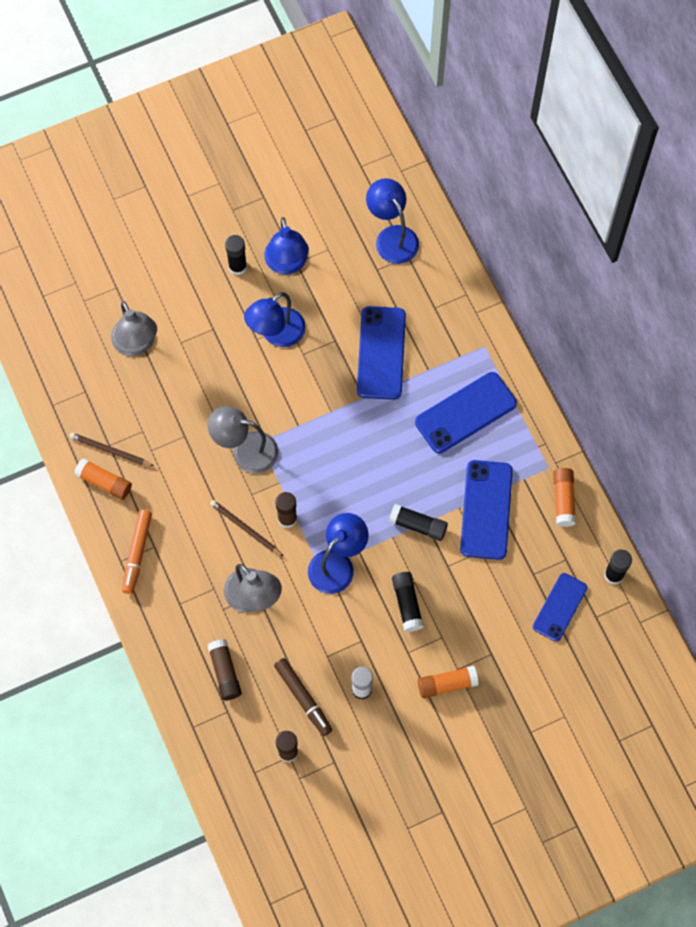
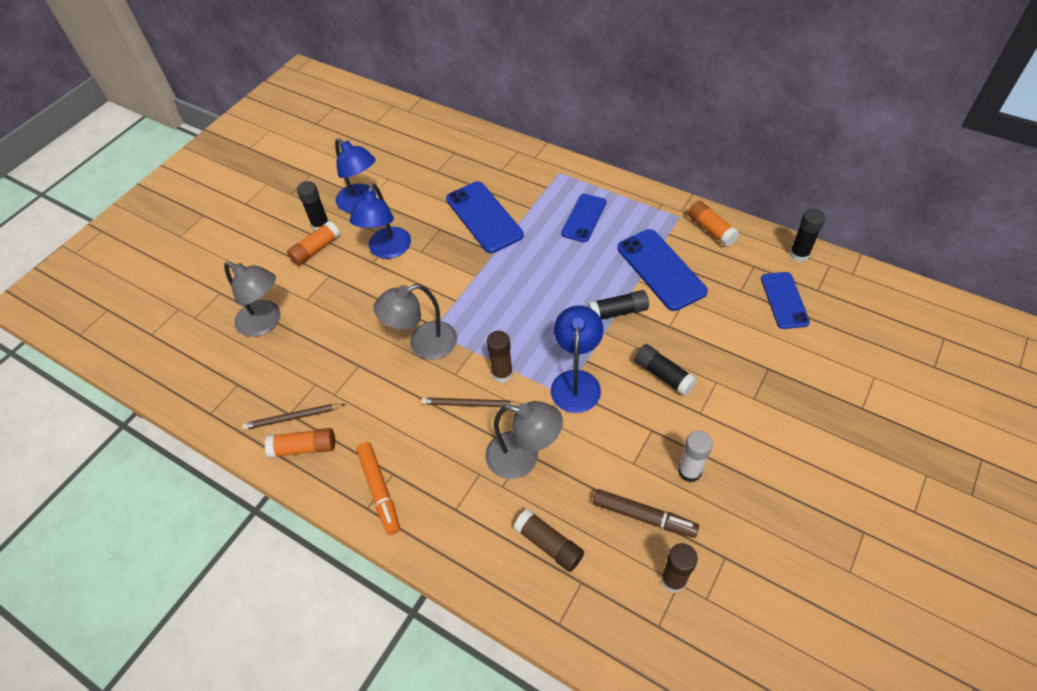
camera: 30 degrees left, 15 degrees down
blue lamp [366,178,419,264] -> none
blue phone [415,372,517,453] -> blue phone [561,194,606,242], size x0.65
orange glue stick [418,666,479,698] -> orange glue stick moved to [287,221,340,266]

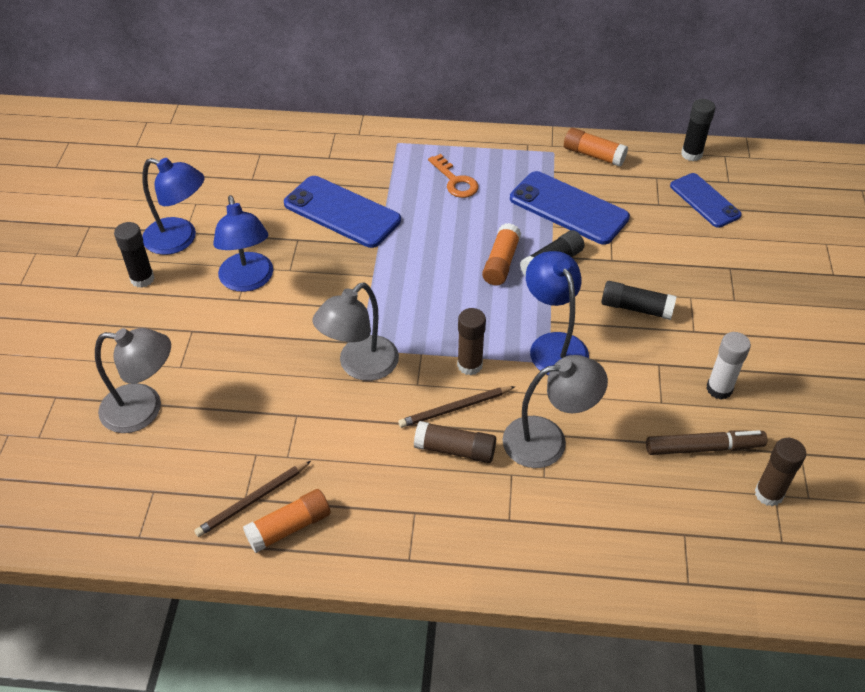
camera: 30 degrees left, 5 degrees down
orange glue stick [287,221,340,266] -> orange glue stick moved to [482,223,521,286]
orange marker [356,442,400,535] -> none
brown glue stick [514,509,584,572] -> brown glue stick moved to [414,421,496,463]
blue phone [561,194,606,242] -> orange key [428,154,479,198]

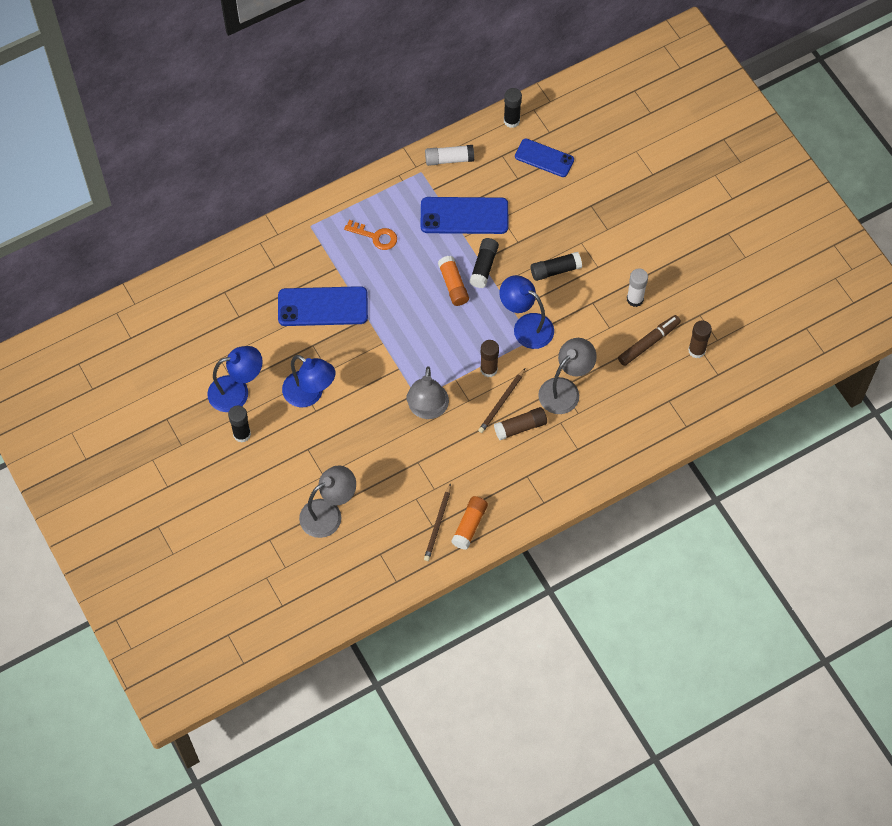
camera: 35 degrees left, 15 degrees up
orange glue stick [564,128,628,167] -> white glue stick [425,145,474,166]

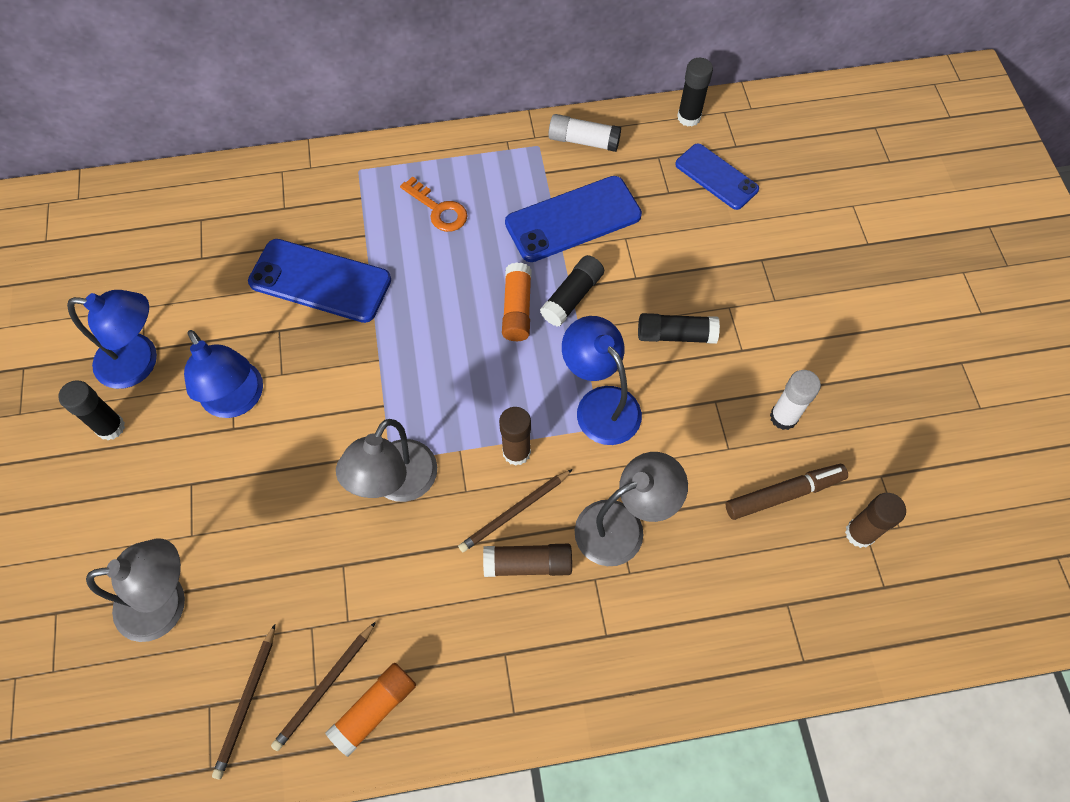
camera: 20 degrees right, 0 degrees up
blue phone [420,197,508,234] -> blue phone turned 45 degrees counterclockwise [505,176,642,262]
none -> brown pencil [212,624,275,779]

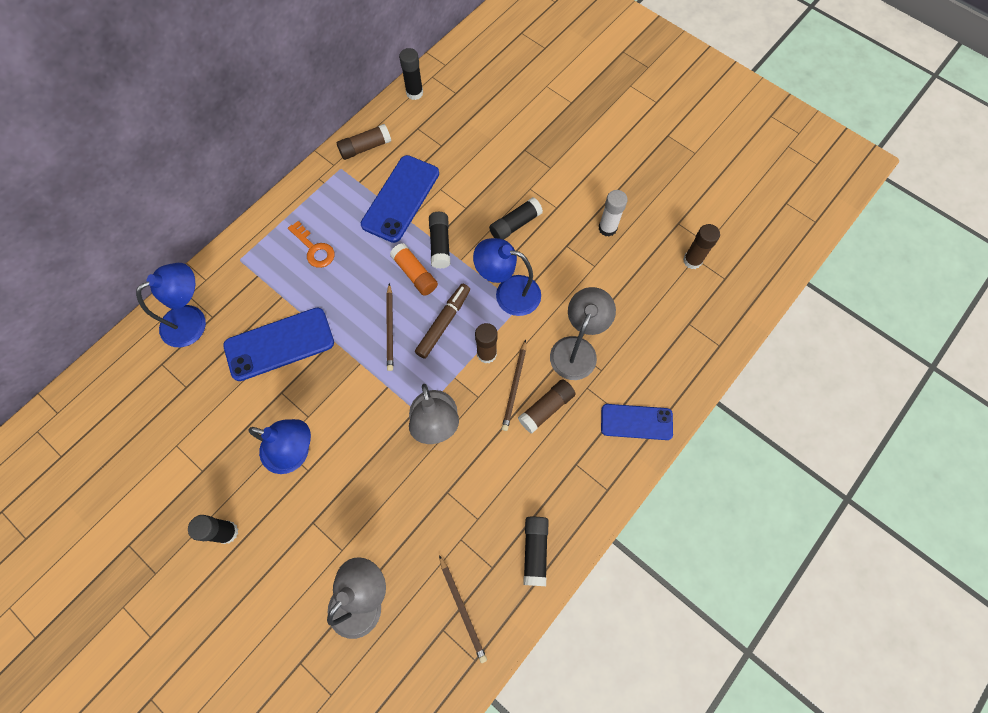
camera: 40 degrees left, 5 degrees up
blue lamp [67,290,157,389] -> blue lamp moved to [136,263,206,347]
brown pencil [271,622,376,751] -> brown pencil moved to [386,283,393,371]
orange glue stick [325,663,416,757] -> black glue stick [523,517,549,586]
orange key [400,176,467,232] -> orange key turned 45 degrees clockwise [288,221,335,268]
white glue stick [548,114,621,152] -> brown glue stick [337,124,391,160]
blue phone [675,143,759,210] -> blue phone moved to [601,404,673,440]
brown marker [726,464,848,520] -> brown marker moved to [415,284,470,359]

